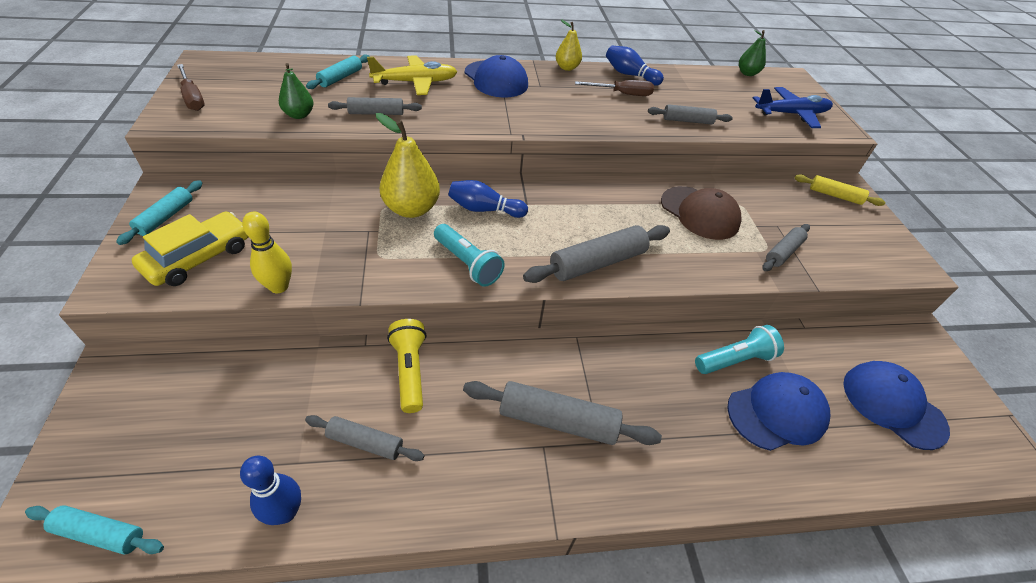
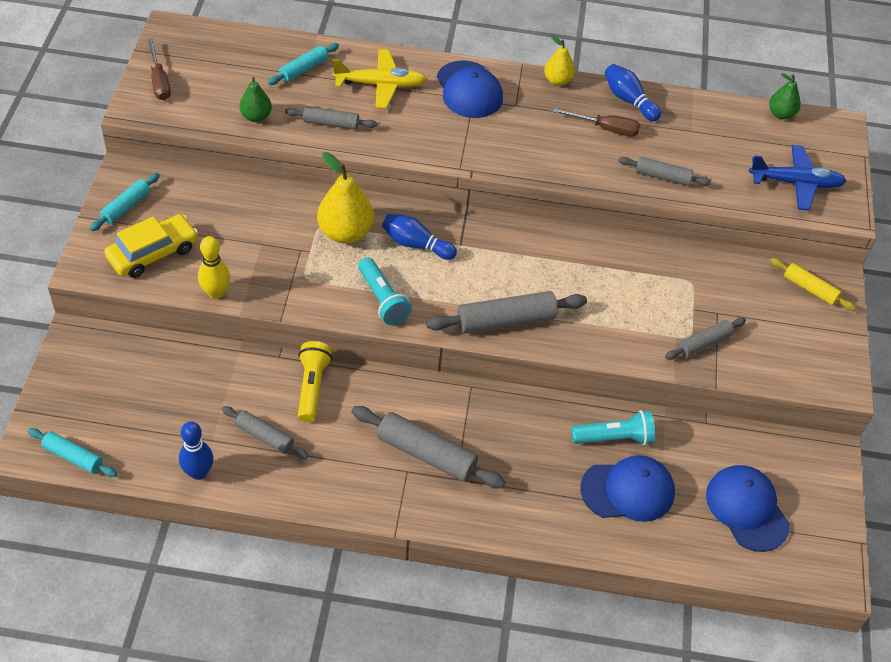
camera: 15 degrees right, 5 degrees up
brown cap [661,186,742,240] -> none

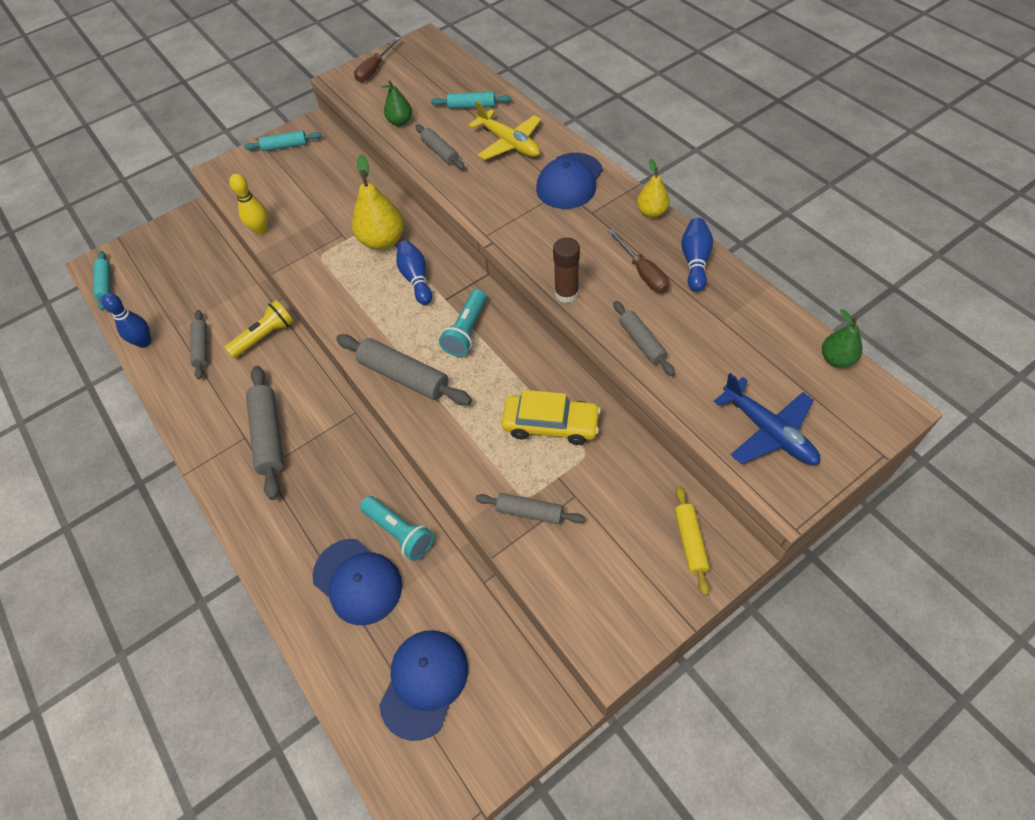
camera: 55 degrees right, 5 degrees up
yellow car [104,214,198,278] -> yellow car moved to [502,390,601,445]
turquoise flashlight [358,257,412,325] -> turquoise flashlight moved to [439,289,487,357]
none -> brown glue stick [553,237,580,303]

